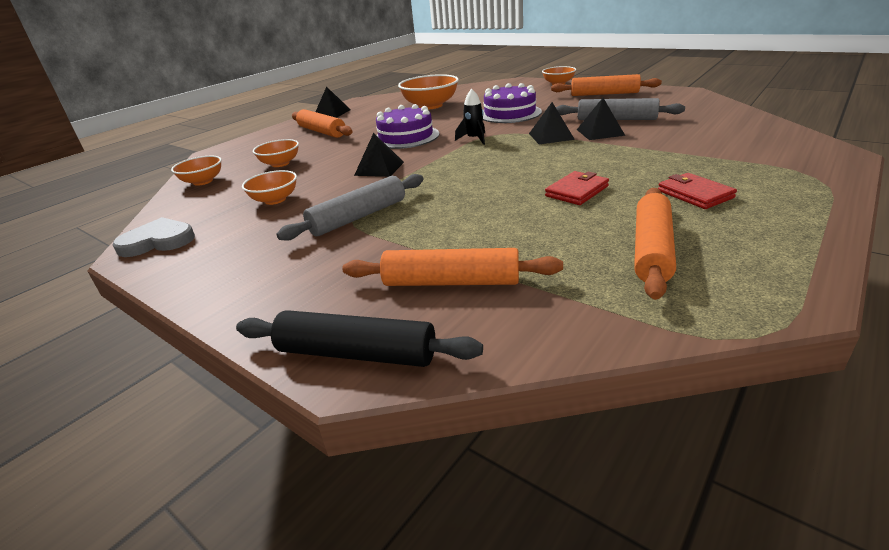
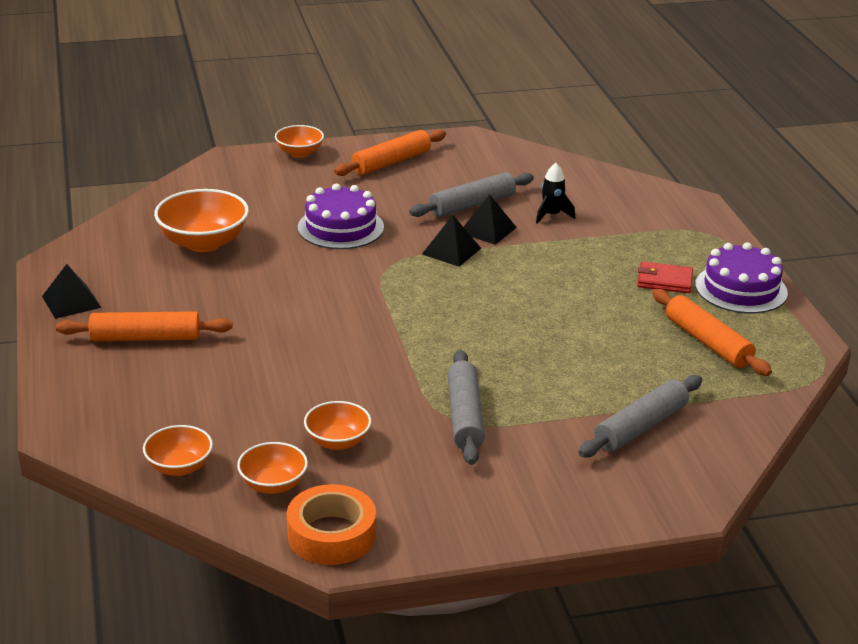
camera: 55 degrees left, 0 degrees up
grey heart [113,217,195,257] -> orange tape [287,484,376,565]
black rolling pin [236,310,483,367] -> none
orange bowl [253,139,299,167] -> orange bowl moved to [237,442,308,494]
orange rolling pin [342,248,563,286] -> grey rolling pin [578,375,702,457]
black pyramid [354,133,404,177] -> none
purple cake [376,104,439,149] -> purple cake moved to [695,242,788,314]
black rocket [455,89,485,145] -> black rocket moved to [536,163,575,224]
red wallet [545,171,609,205] -> none

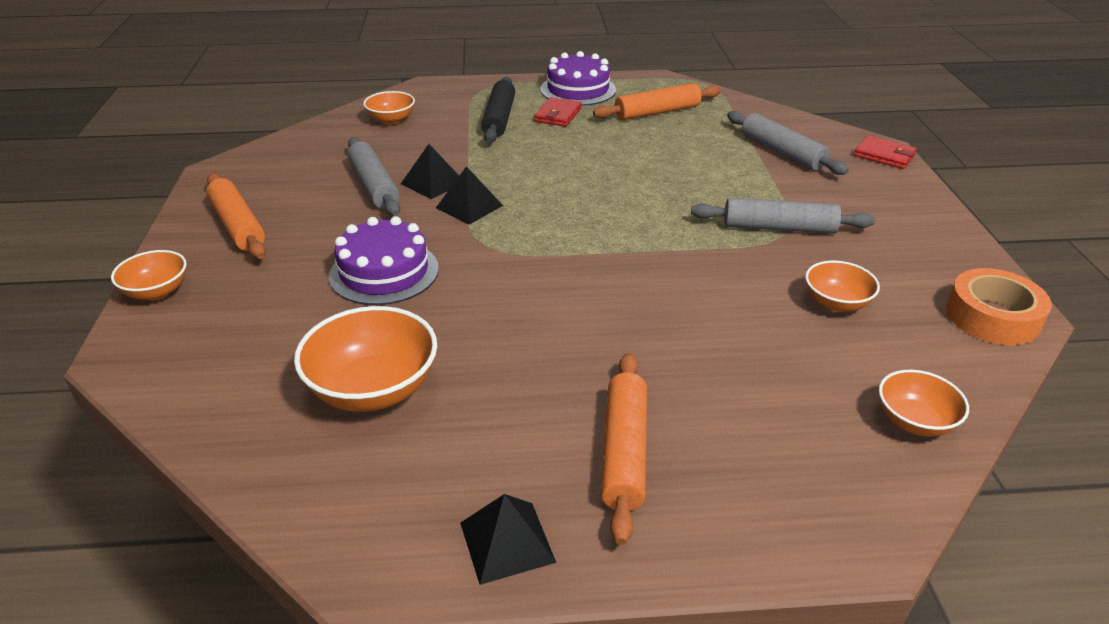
camera: 80 degrees left, 5 degrees up
orange bowl [237,442,308,494] -> orange bowl moved to [363,91,415,125]
black rocket [536,163,575,224] -> none
none -> black rolling pin [481,77,515,143]
none -> red wallet [854,136,917,169]

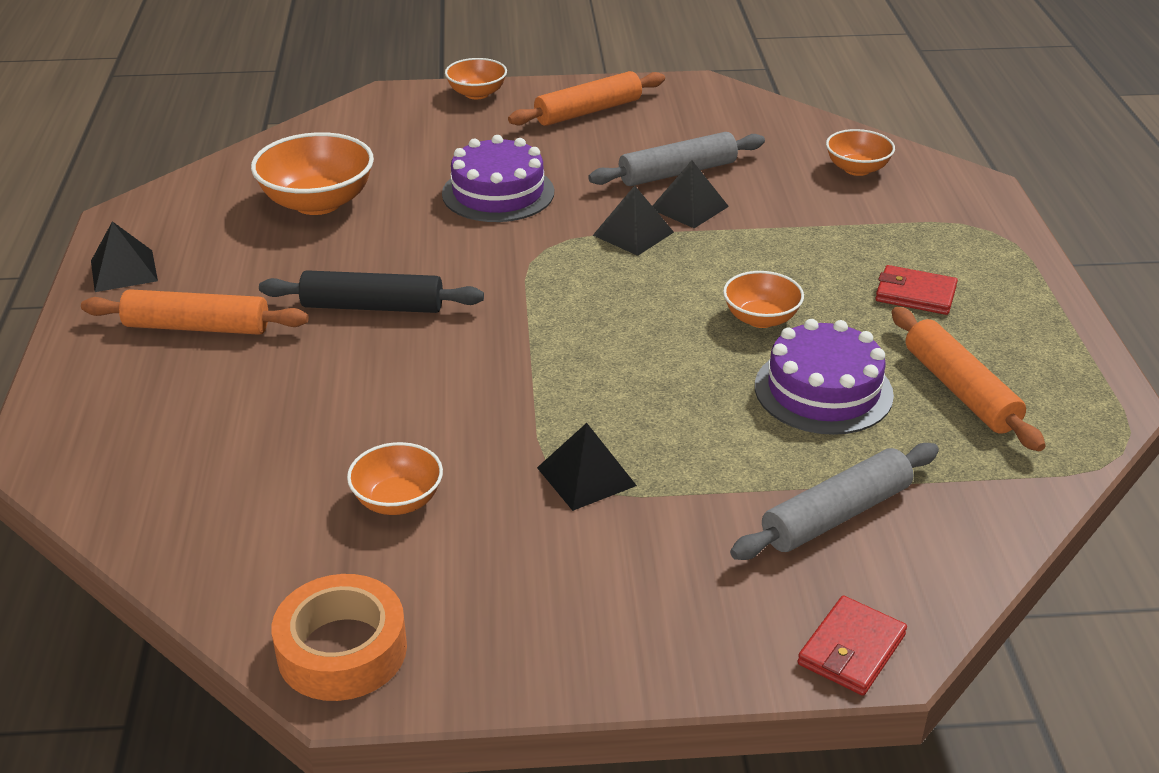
camera: 90 degrees right, 0 degrees up
black rolling pin [481,77,515,143] -> black rolling pin moved to [259,270,484,313]
purple cake [540,51,616,106] -> purple cake moved to [755,319,894,435]
grey rolling pin [691,198,875,234] -> black pyramid [537,423,637,511]
orange bowl [879,370,969,437] -> orange bowl moved to [723,271,804,328]

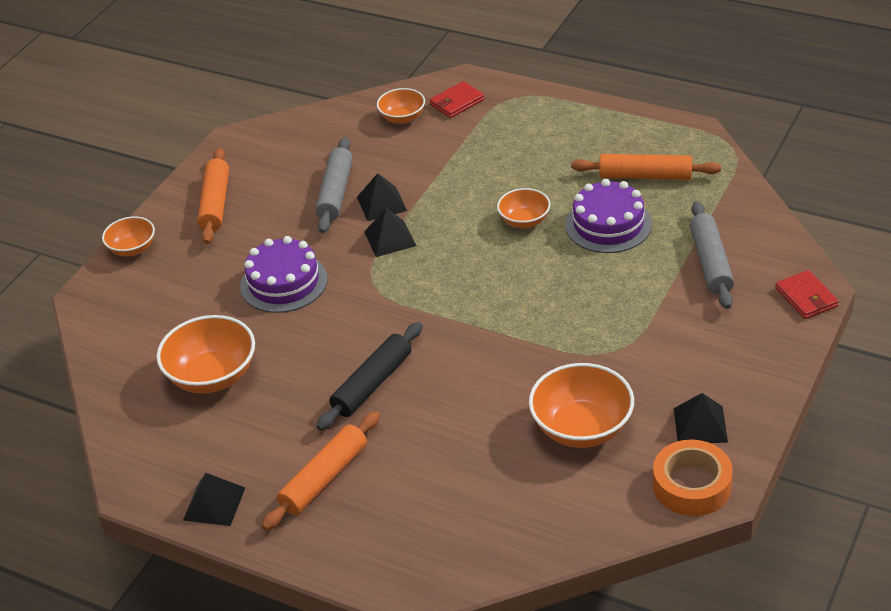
camera: 55 degrees left, 5 degrees up
orange bowl [347,442,443,515] -> orange bowl [529,363,634,448], size x1.69
black pyramid [537,423,637,511] -> black pyramid moved to [674,393,728,443]
red wallet [875,265,958,315] -> red wallet moved to [429,81,484,118]

